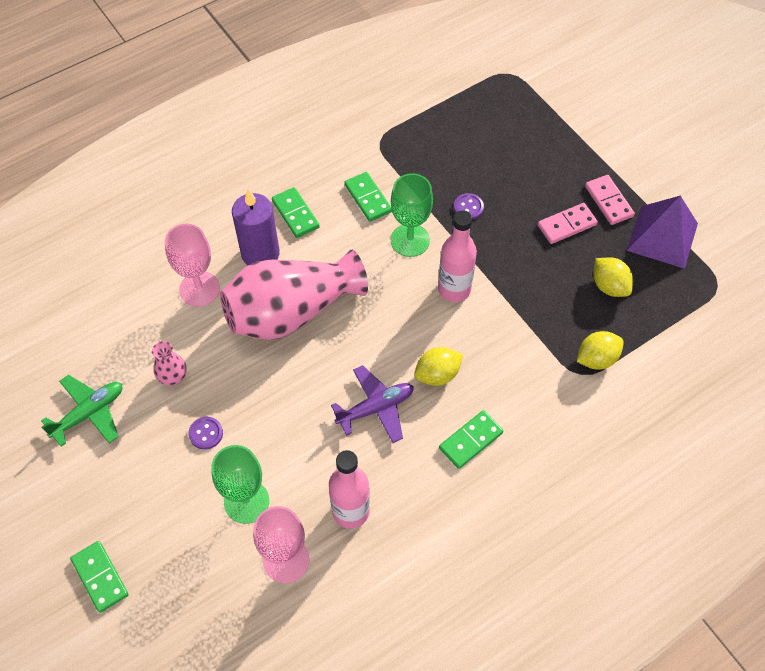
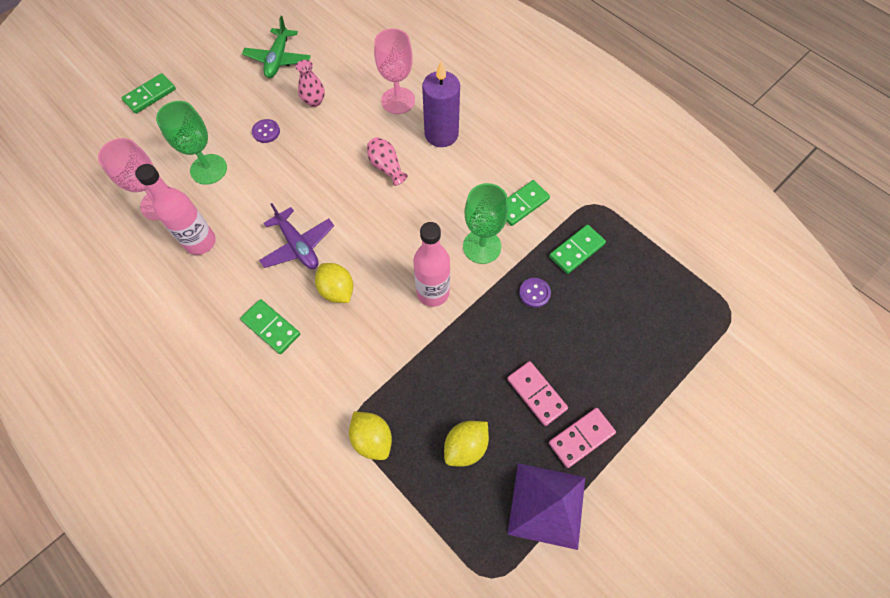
camera: 80 degrees right, 5 degrees up
green plane [41,375,122,447] -> green plane turned 60 degrees clockwise [242,16,311,78]
pink vase [220,250,368,340] -> pink vase [367,137,408,186], size x0.40
green domino [272,187,320,238] -> green domino moved to [549,225,606,274]

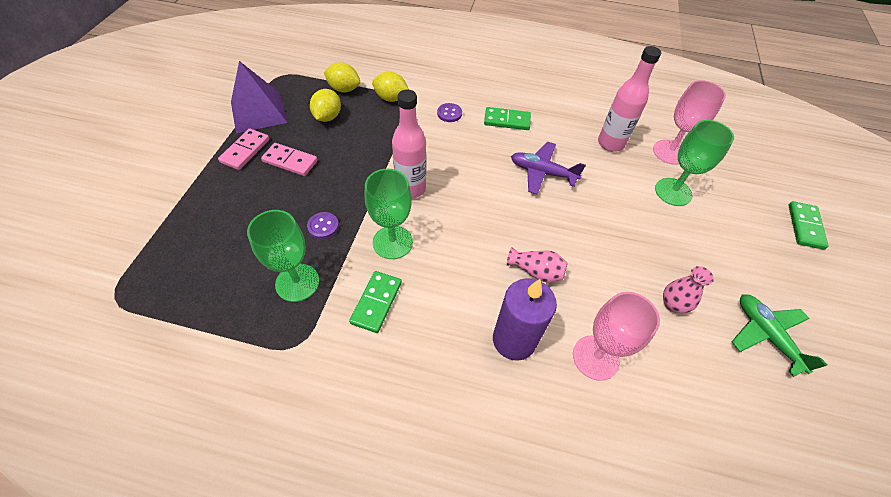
camera: 145 degrees right, 10 degrees down
purple button [252,119,280,143] -> purple button moved to [437,103,462,122]
yellow lemon [315,263,353,303] -> yellow lemon moved to [324,62,360,92]
green domino [549,225,606,274] -> green goblet [247,210,319,302]

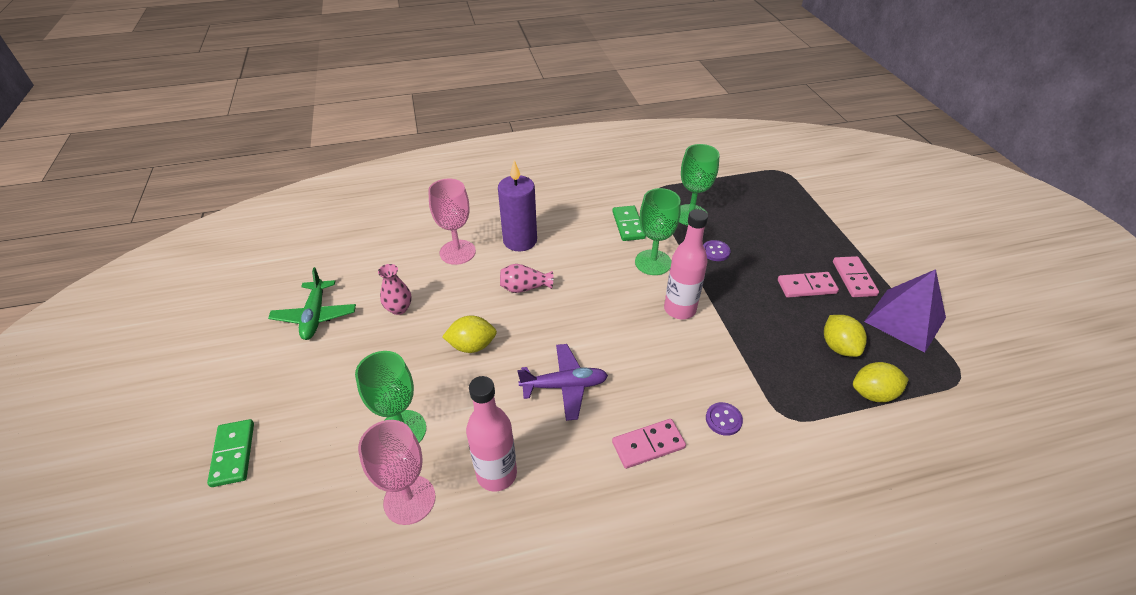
camera: 155 degrees right, 10 degrees down
yellow lemon [372,71,409,102] -> yellow lemon moved to [442,315,497,353]
green domino [484,107,531,130] -> pink domino [612,419,686,469]
green plane [732,294,827,377] -> green plane turned 45 degrees clockwise [268,267,356,340]

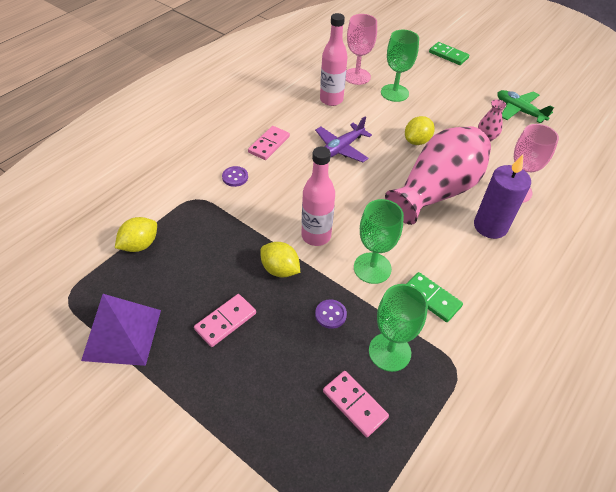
camera: 140 degrees right, 5 degrees up
pink vase [500,264,553,293] -> pink vase [385,126,491,225], size x2.49
yellow lemon [824,315,867,357] -> yellow lemon moved to [260,242,300,278]
pink domino [833,256,879,297] -> pink domino moved to [323,371,389,437]

